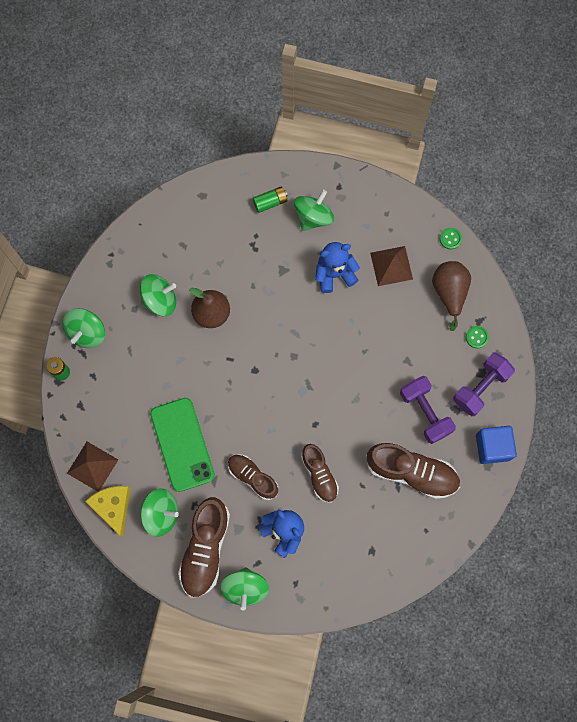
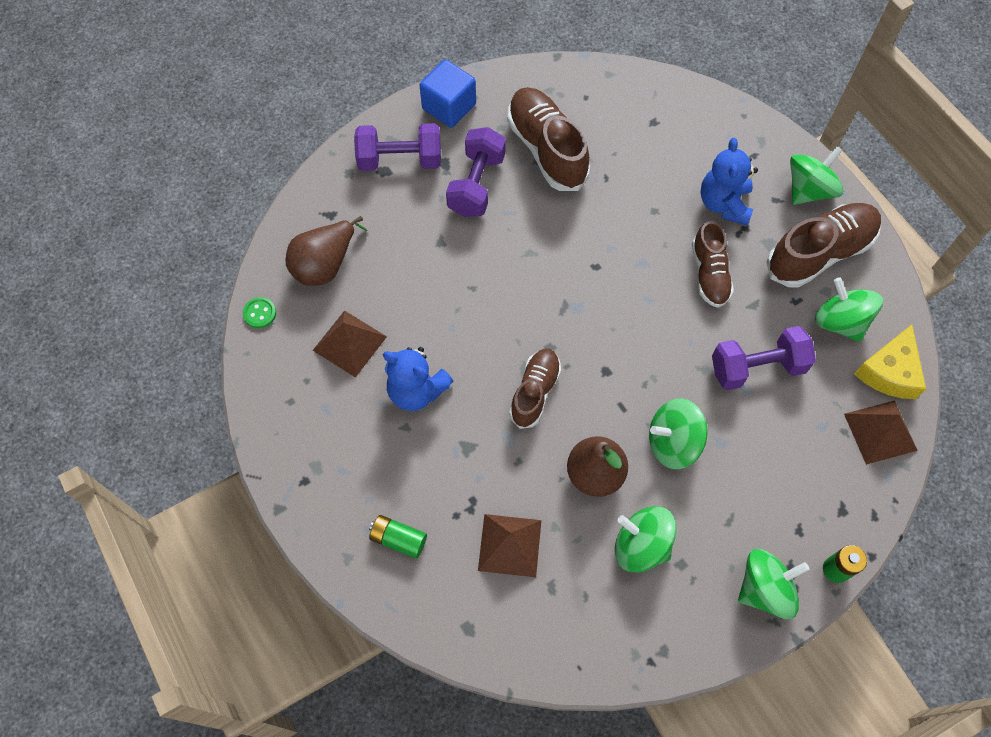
camera: 135 degrees left, 10 degrees down
green phone [150,398,215,492] -> purple dumbbell [712,326,816,390]
green spinning top [294,190,334,231] -> green spinning top moved to [649,398,708,469]
brown shoe [301,444,339,503] -> brown shoe moved to [509,349,561,429]
green button [466,326,489,348] -> none
none -> brown pyramid [478,514,541,577]

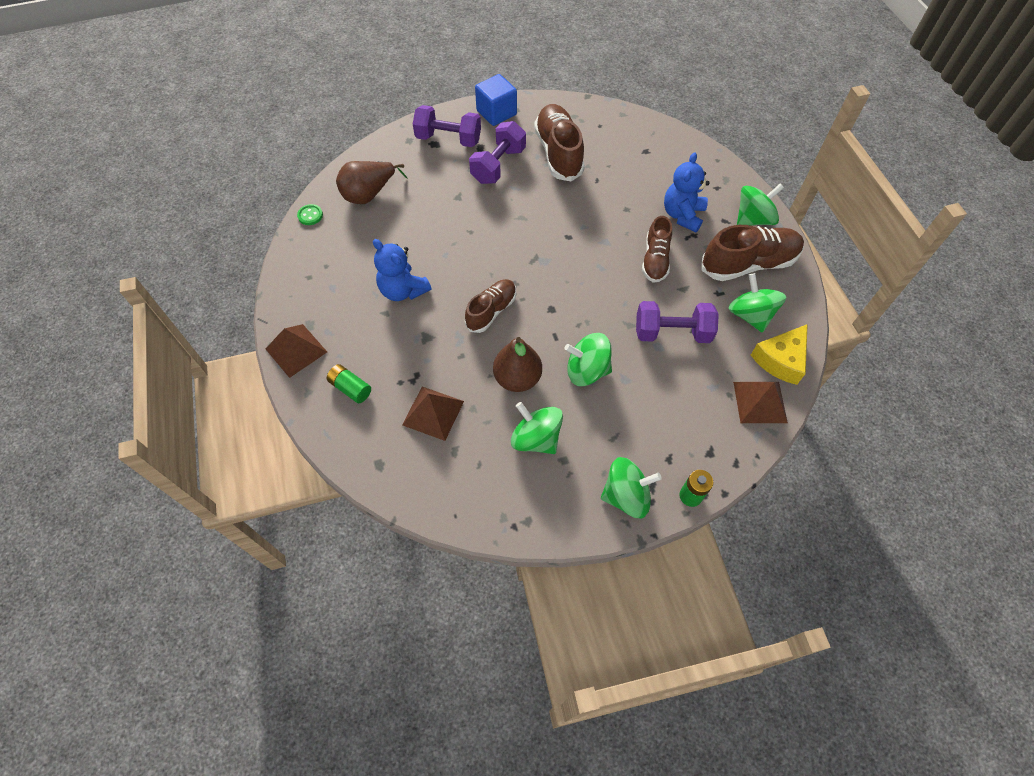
camera: 15 degrees right, 5 degrees down
brown pyramid [313,311,387,378] -> brown pyramid moved to [266,324,327,378]

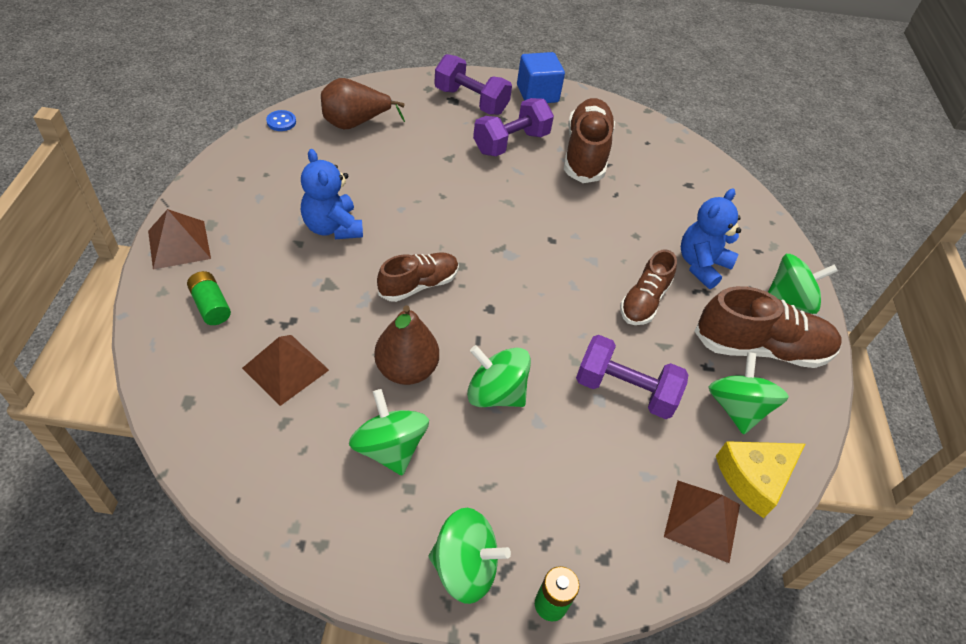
camera: 15 degrees right, 10 degrees down
green button [297,204,323,225] -> blue button [266,110,296,131]

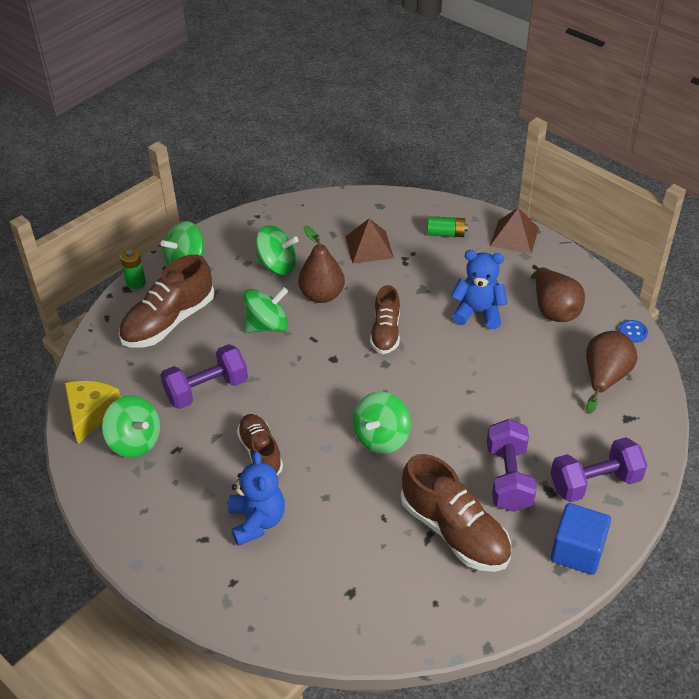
camera: 135 degrees right, 5 degrees down
brown pyramid [664,481,740,563] -> none
brown shoe [694,286,842,368] -> brown shoe moved to [119,254,215,348]
green spinning top [768,254,838,314] -> green spinning top moved to [353,392,411,454]
none -> brown pear [531,265,585,322]

